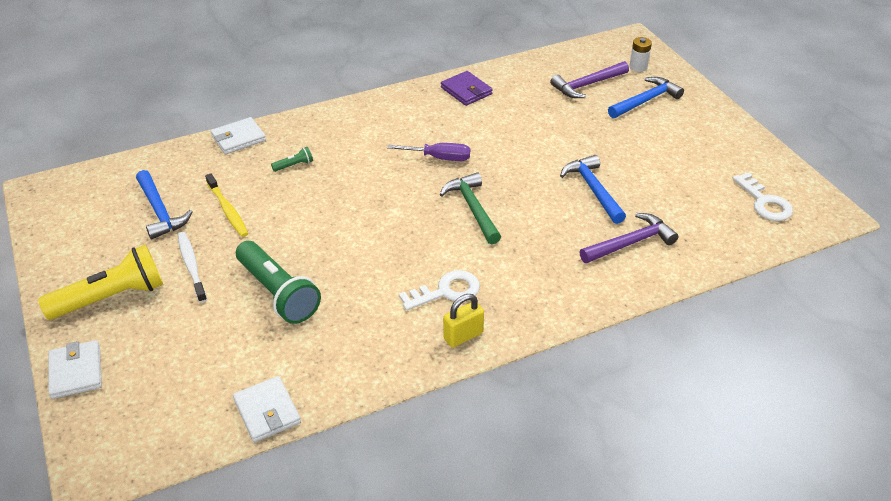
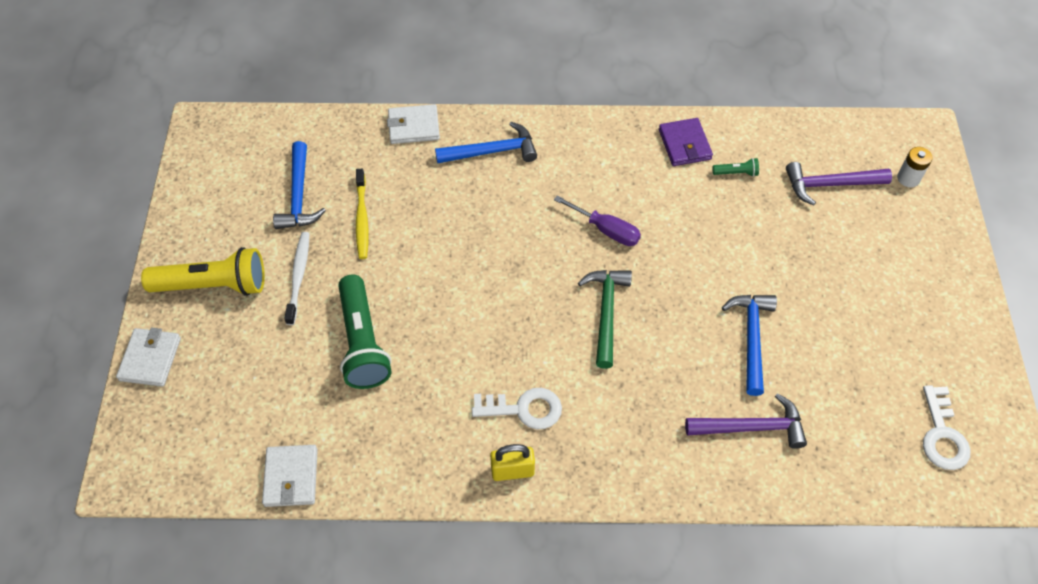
camera: 25 degrees right, 15 degrees up
green flashlight [271,147,313,172] -> green flashlight moved to [713,158,759,177]
blue hammer [608,77,684,118] -> blue hammer moved to [435,122,537,163]

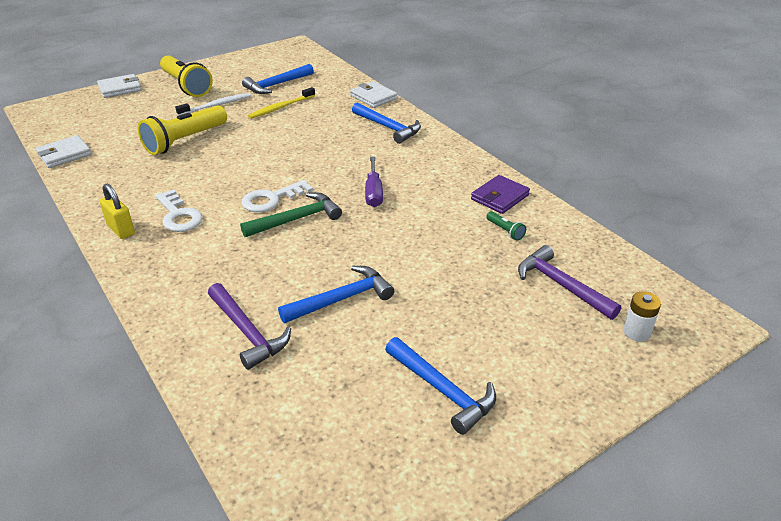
camera: 55 degrees right, 20 degrees down
green flashlight [338,275,391,389] -> yellow flashlight [138,106,227,155]
white key [923,385,971,470] -> white key moved to [242,180,313,212]
none -> blue hammer [385,337,496,435]

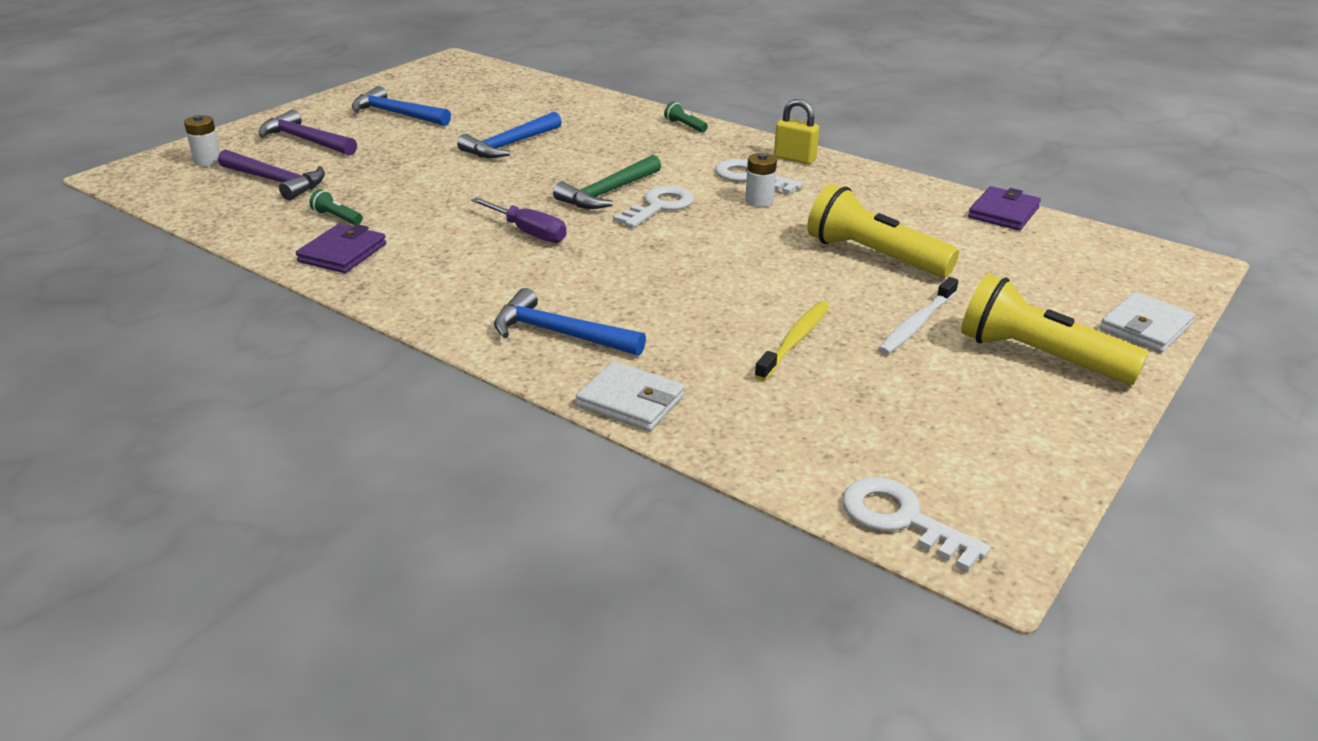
camera: 160 degrees right, 5 degrees down
white wallet [36,135,92,168] -> purple wallet [968,186,1041,230]
yellow flashlight [138,106,227,155] -> yellow flashlight turned 75 degrees counterclockwise [807,184,959,278]
purple hammer [208,283,291,370] -> purple hammer moved to [259,109,357,156]
blue hammer [242,64,314,94] -> none
purple screwdriver [365,157,383,207] -> purple screwdriver turned 150 degrees clockwise [471,197,567,243]
none -> green flashlight [664,102,708,133]
none -> white battery [745,153,777,207]
none -> white key [843,477,990,572]

